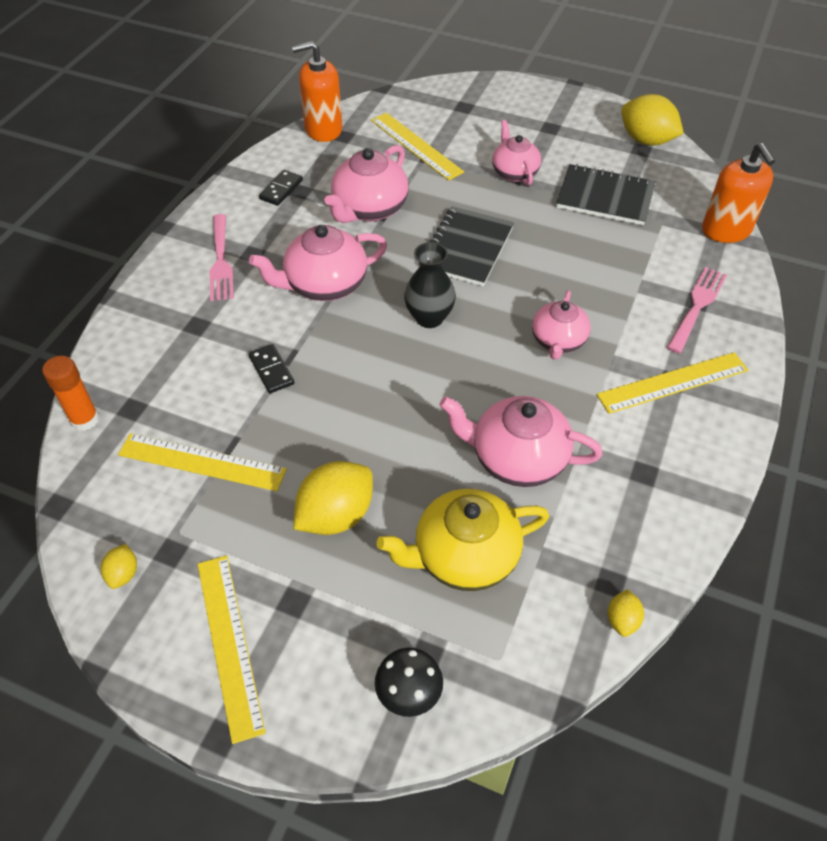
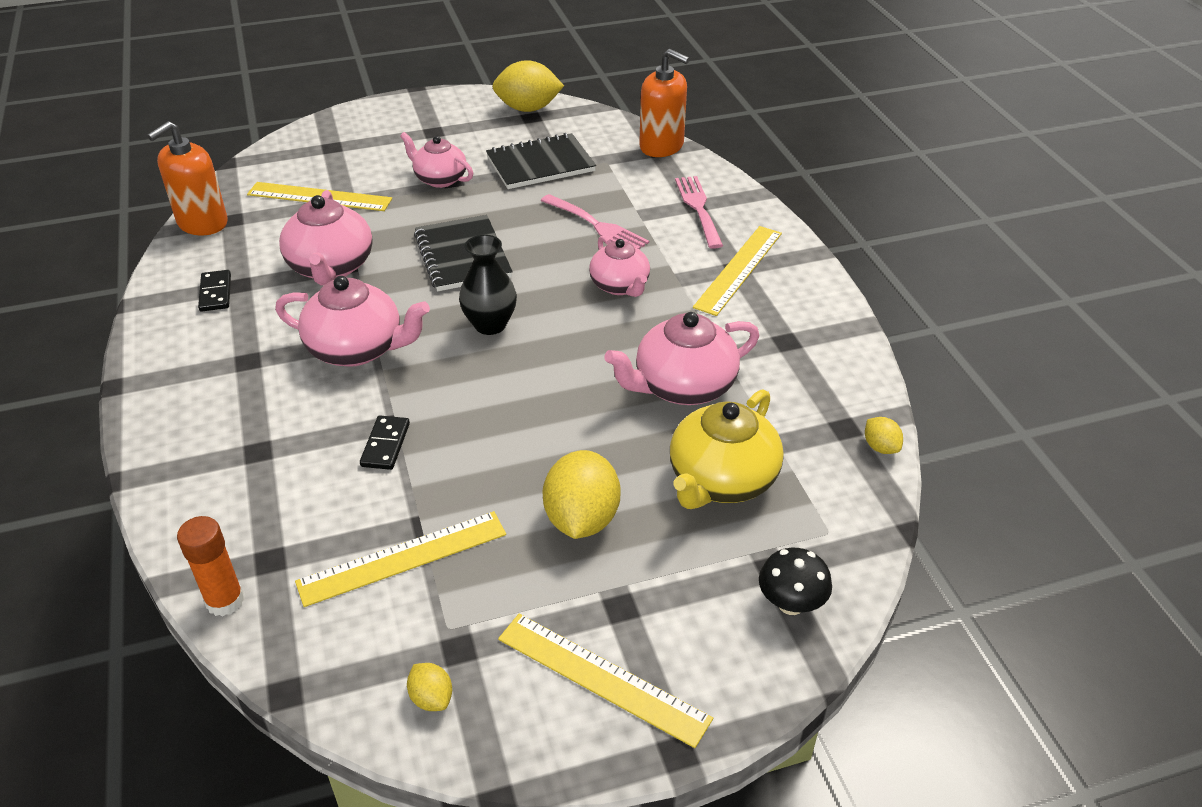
camera: 40 degrees left, 10 degrees down
pink fork [210,214,234,301] -> pink fork moved to [541,194,649,249]
pink teapot [249,225,387,301] -> pink teapot turned 105 degrees counterclockwise [275,276,430,367]
black domino [249,344,294,393] -> black domino turned 75 degrees clockwise [360,416,410,470]

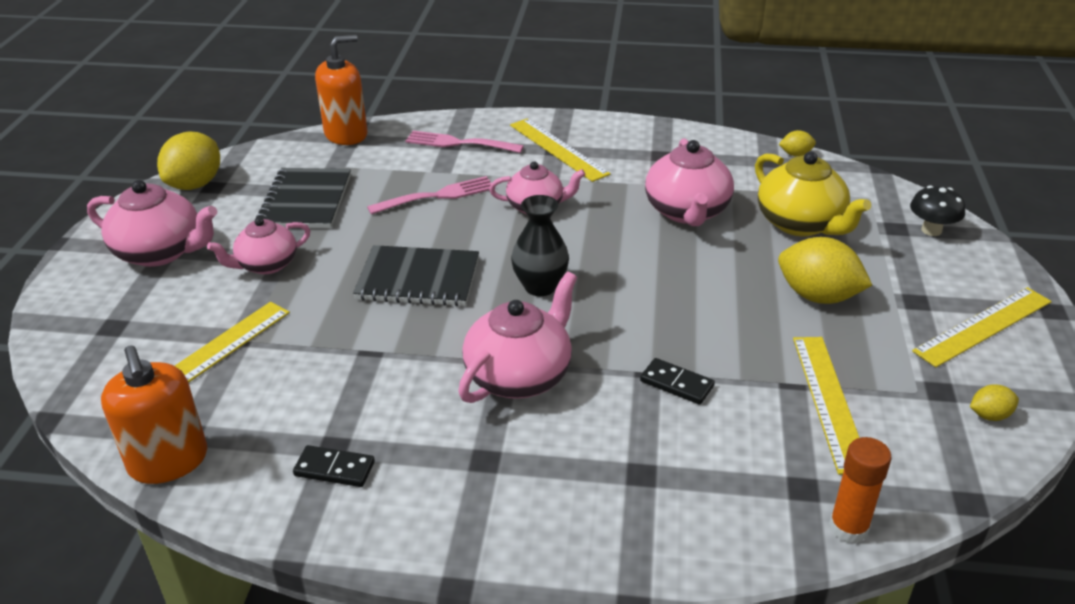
camera: 65 degrees left, 5 degrees down
pink teapot [279,190,373,286] -> pink teapot moved to [87,180,217,267]

